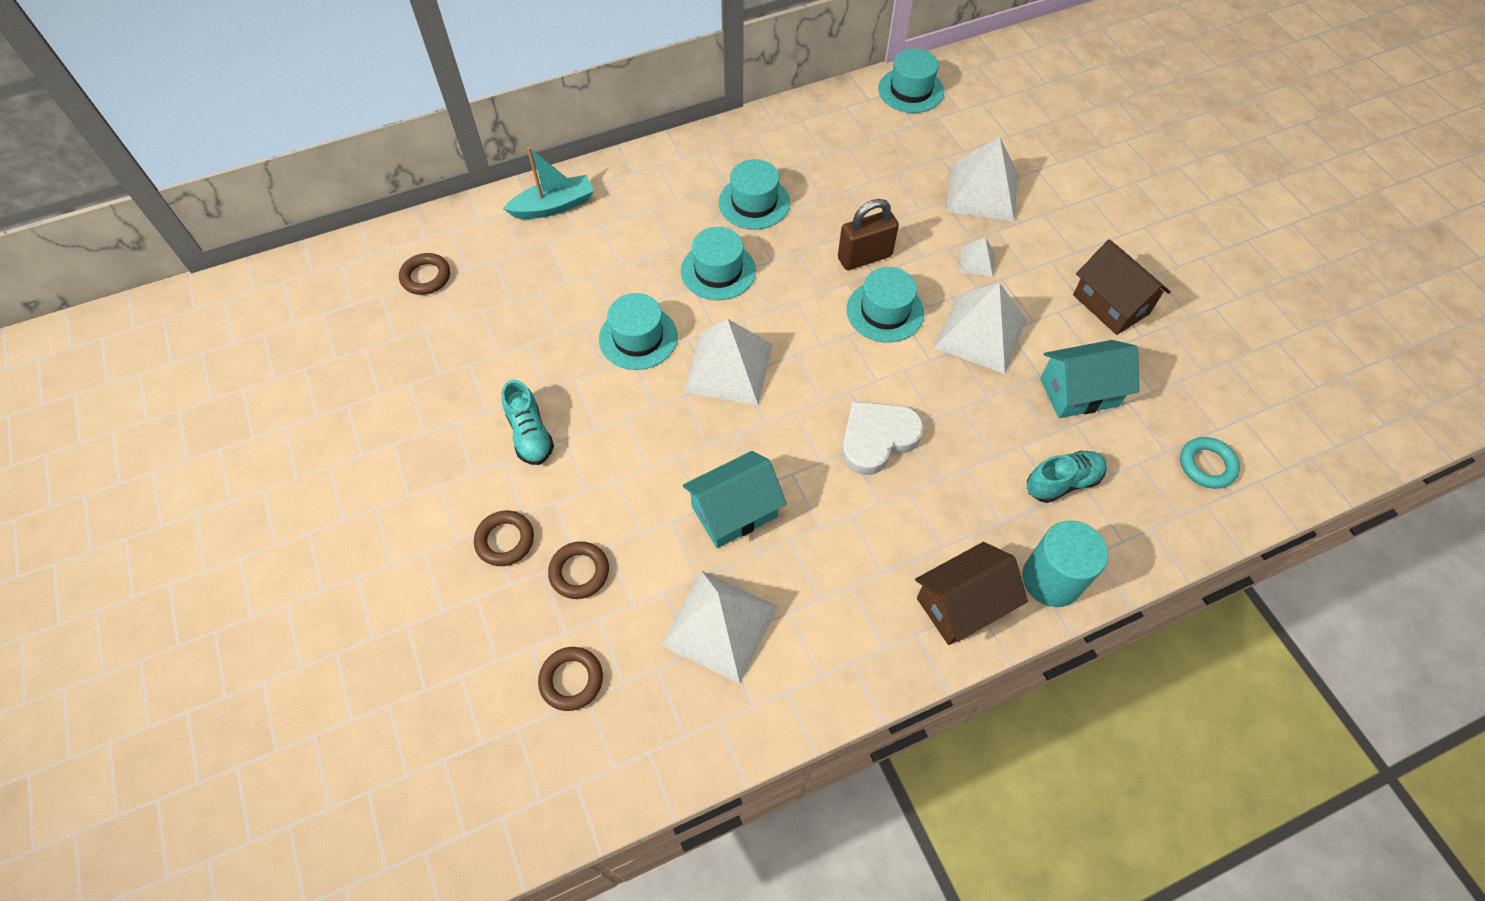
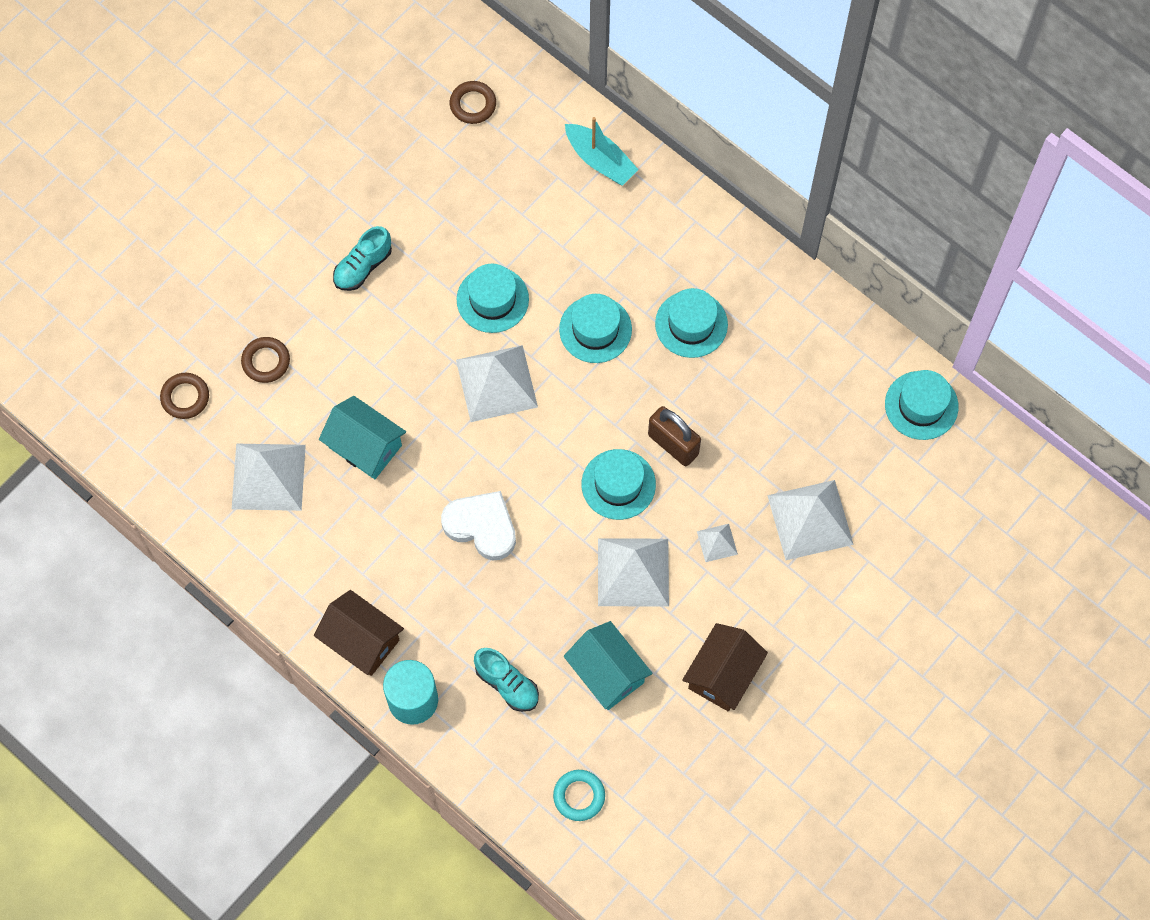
camera: 65 degrees right, 10 degrees up
brown ring [474,511,534,566] -> none

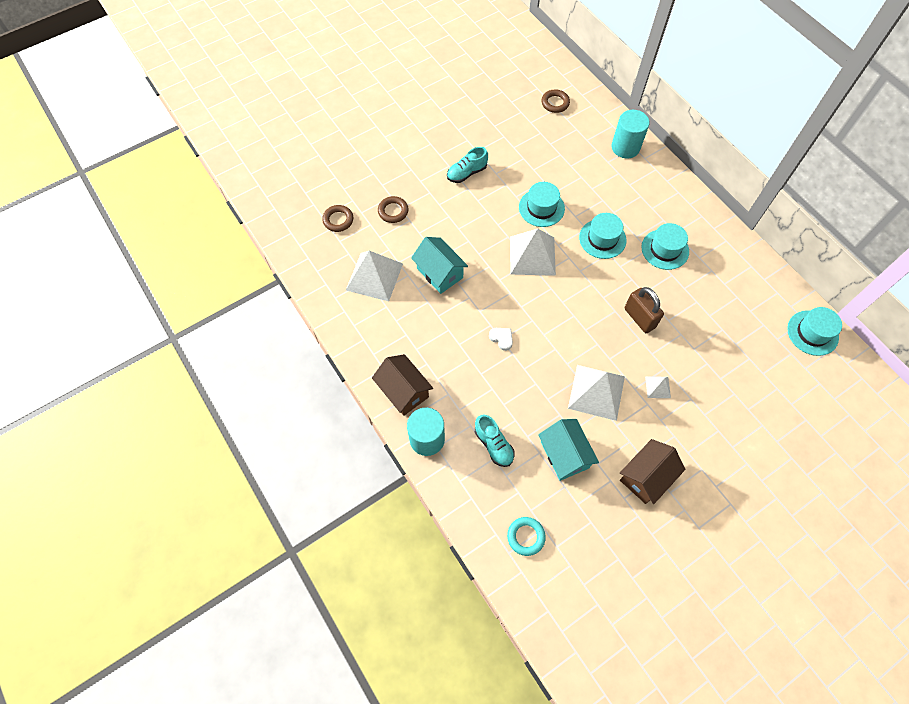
camera: 15 degrees right, 5 degrees down
white heart [441,491,516,560] -> white heart [489,328,513,351], size x0.51
turquoise boat [565,117,639,186] -> turquoise cylinder [611,110,650,159]
turquoise hat [581,449,656,520] -> none
white pyramid [767,480,854,560] -> none

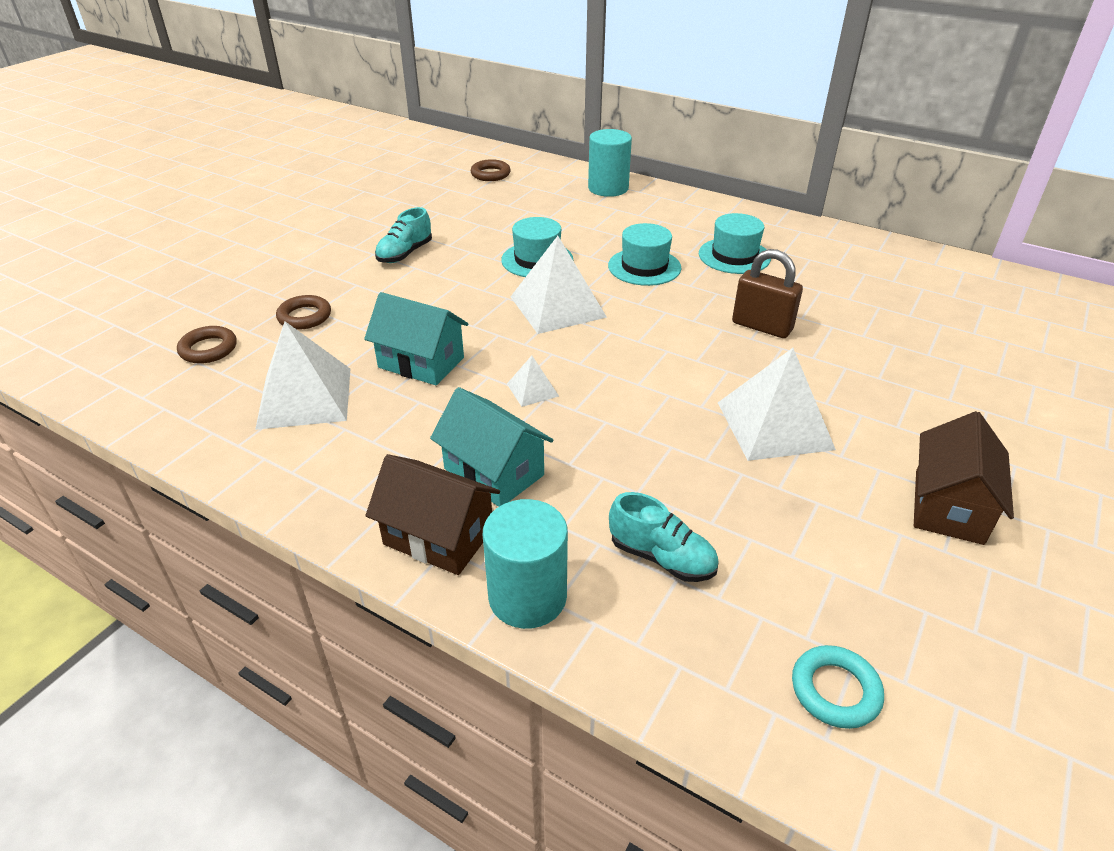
camera: 25 degrees left, 25 degrees down
white heart [489,328,513,351] -> none
turquoise house [538,419,599,481] -> turquoise house moved to [430,387,553,507]
white pyramid [645,376,671,398] -> white pyramid moved to [507,356,559,407]
turquoise hat [787,307,842,356] -> none

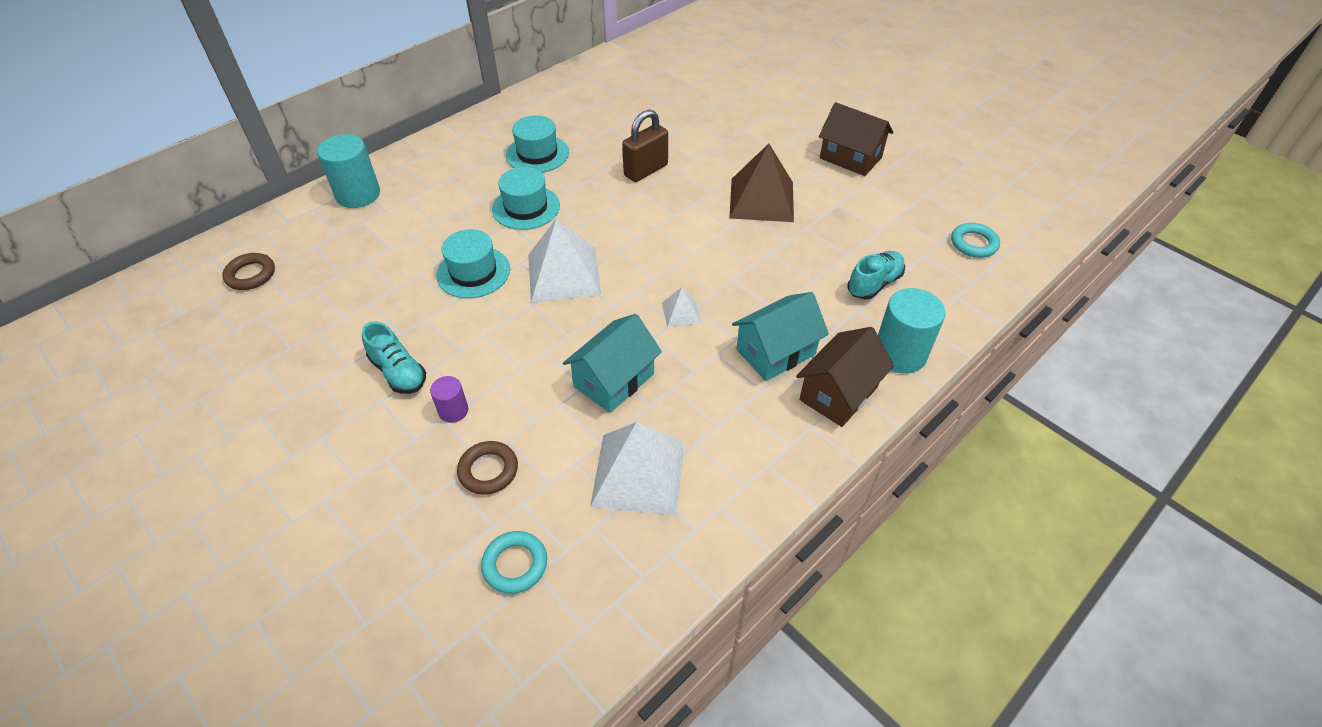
camera: 75 degrees left, 10 degrees up
brown ring [177,326,237,364] -> turquoise ring [481,531,547,594]
white pyramid [718,348,836,461] -> brown pyramid [729,144,794,222]
none -> purple cylinder [430,376,468,423]

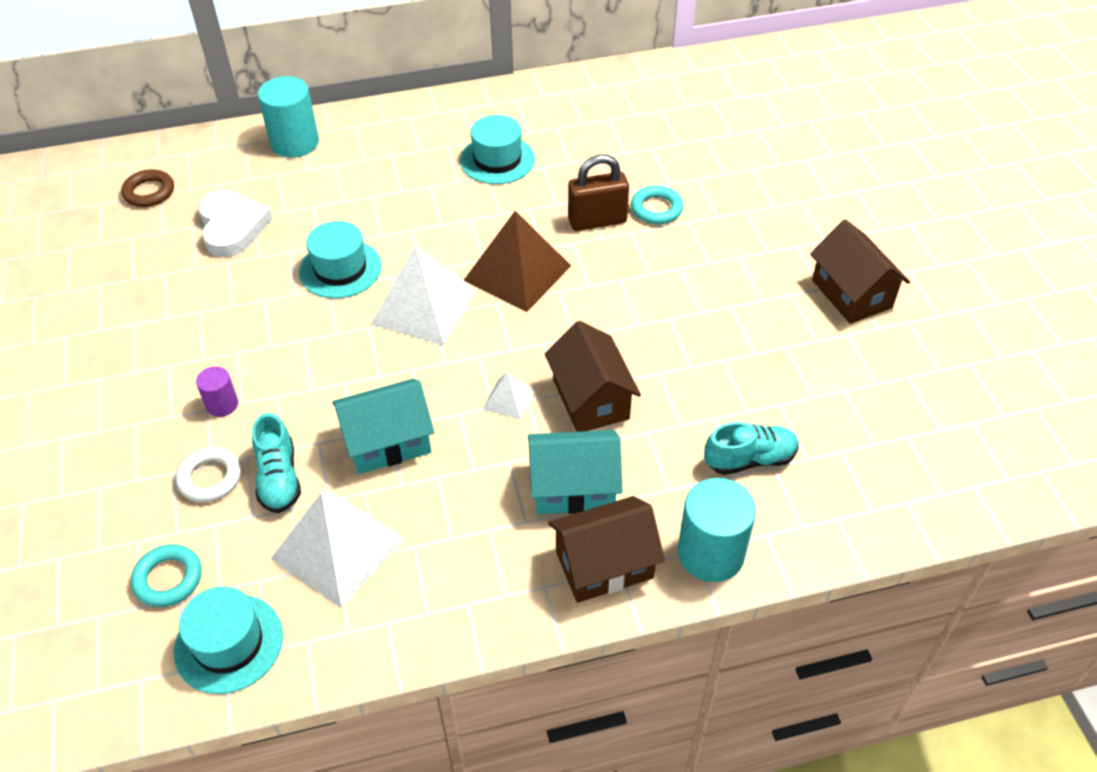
camera: 30 degrees right, 0 degrees up
turquoise shoe [362,322,426,394] -> turquoise shoe moved to [252,413,301,513]
brown ring [457,441,518,495] -> white ring [176,447,241,502]
turquoise hat [492,167,560,230] -> turquoise hat moved to [174,586,283,694]
brown pyramid [729,144,794,222] -> brown pyramid moved to [464,211,571,312]
turquoise ring [951,223,1000,258] -> turquoise ring moved to [631,185,683,224]
none -> white heart [198,190,273,257]
none -> brown house [545,321,641,432]

